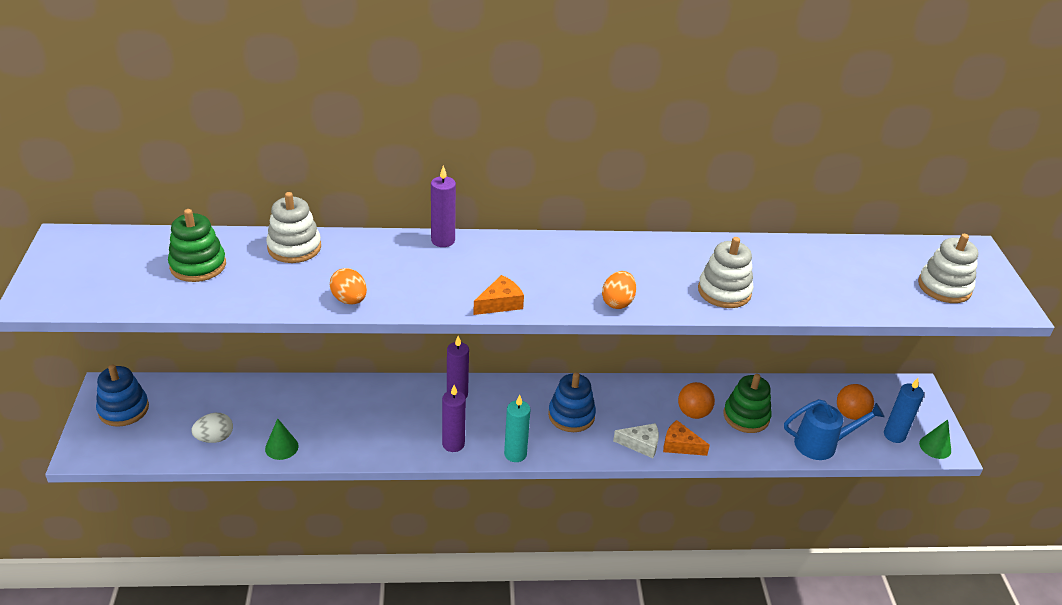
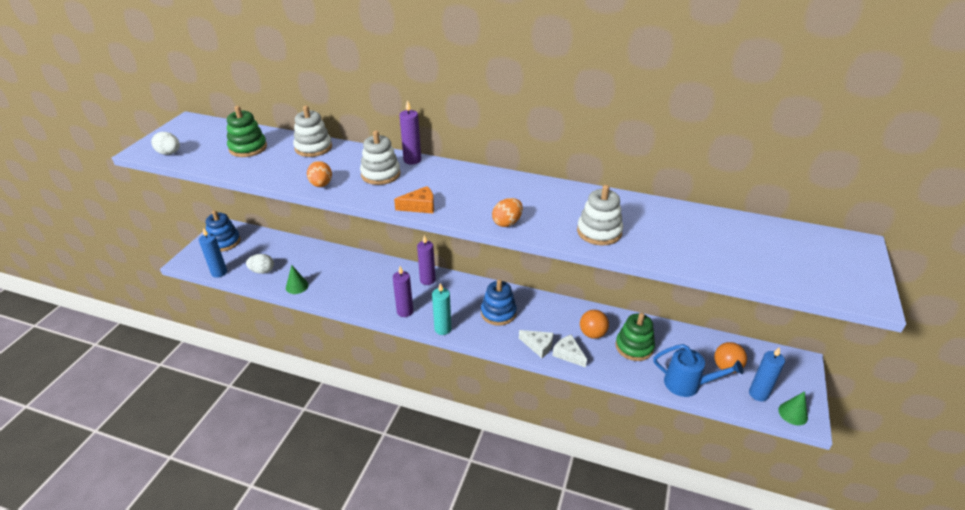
camera: 25 degrees right, 0 degrees up
orange cheese [663,420,710,456] -> white cheese [553,334,587,368]
white stacking toy [918,234,978,303] -> white stacking toy moved to [360,130,401,185]
none -> white egg [151,132,180,155]
none -> blue candle [199,228,227,278]

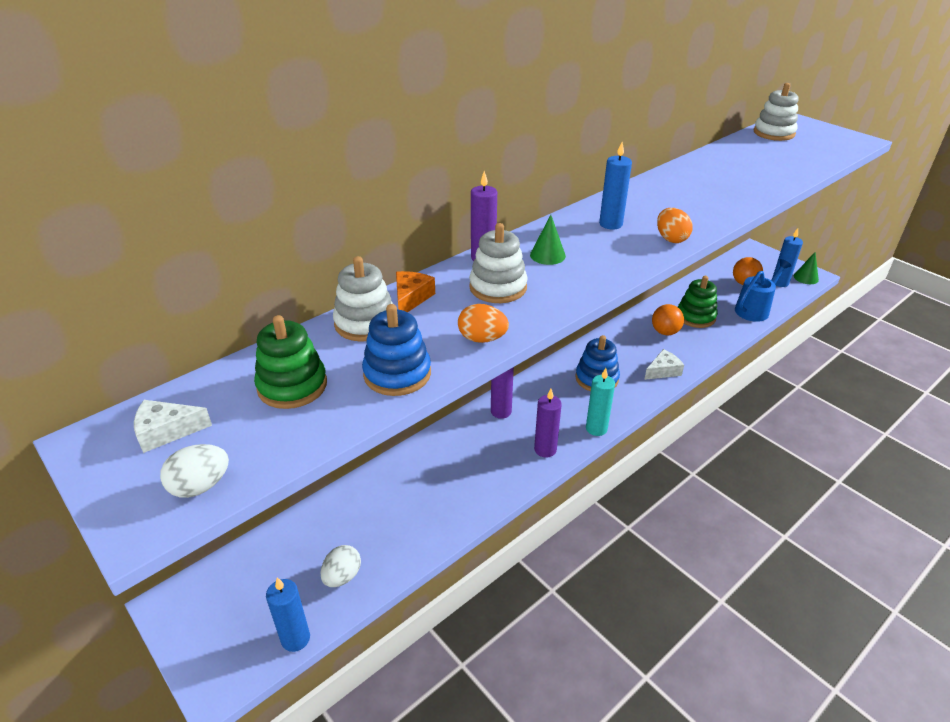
camera: 60 degrees left, 0 degrees up
blue stacking toy [206,210,241,252] -> blue stacking toy moved to [362,304,431,396]
green cone [286,265,309,294] -> green cone moved to [530,215,566,265]
orange cheese [394,186,434,213] -> orange cheese moved to [396,271,435,312]
white cheese [553,334,587,368] -> white cheese moved to [134,400,212,453]
white stacking toy [577,185,623,246] -> white stacking toy moved to [754,83,799,141]
none -> blue candle [599,142,632,230]

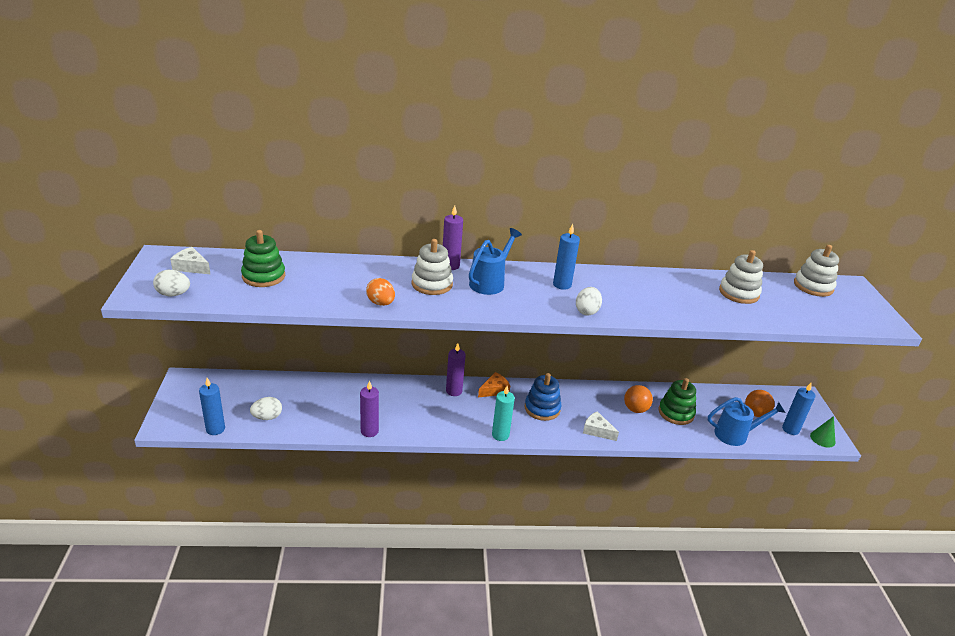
camera: 35 degrees right, 5 degrees down
white stacking toy [333,256,393,342] -> white stacking toy moved to [719,250,763,304]
blue stacking toy [362,304,431,396] -> none
orange cheese [396,271,435,312] -> orange cheese moved to [478,372,510,397]
green cone [530,215,566,265] -> blue watering can [469,228,522,295]
purple candle [534,389,562,457] -> purple candle moved to [360,380,379,437]
white cheese [644,349,684,380] -> white cheese turned 150 degrees counterclockwise [583,411,619,441]
orange egg [657,208,693,243] -> white egg [576,287,602,316]

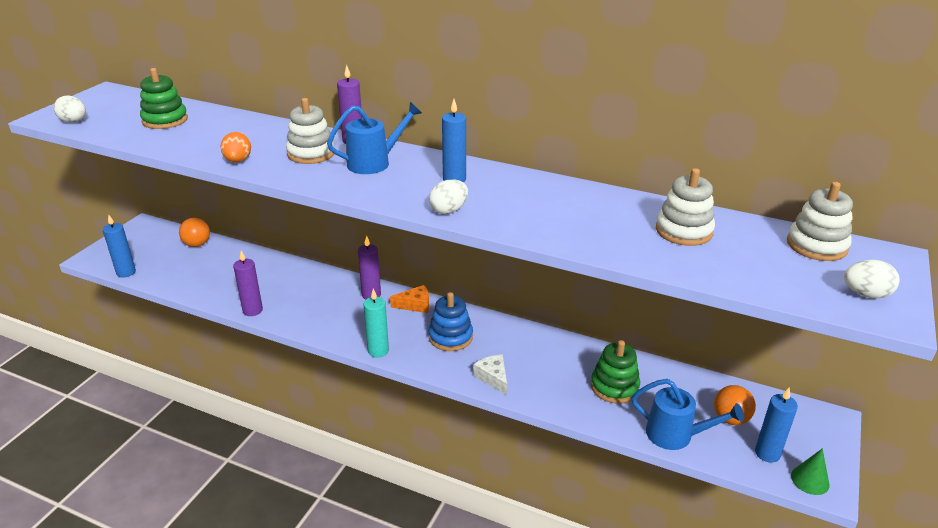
camera: 30 degrees right, 0 degrees up
white cheese [170,247,210,274] -> none
white egg [250,397,282,420] -> white egg moved to [844,260,899,299]
orange ball [624,385,653,413] -> orange ball moved to [179,218,210,247]

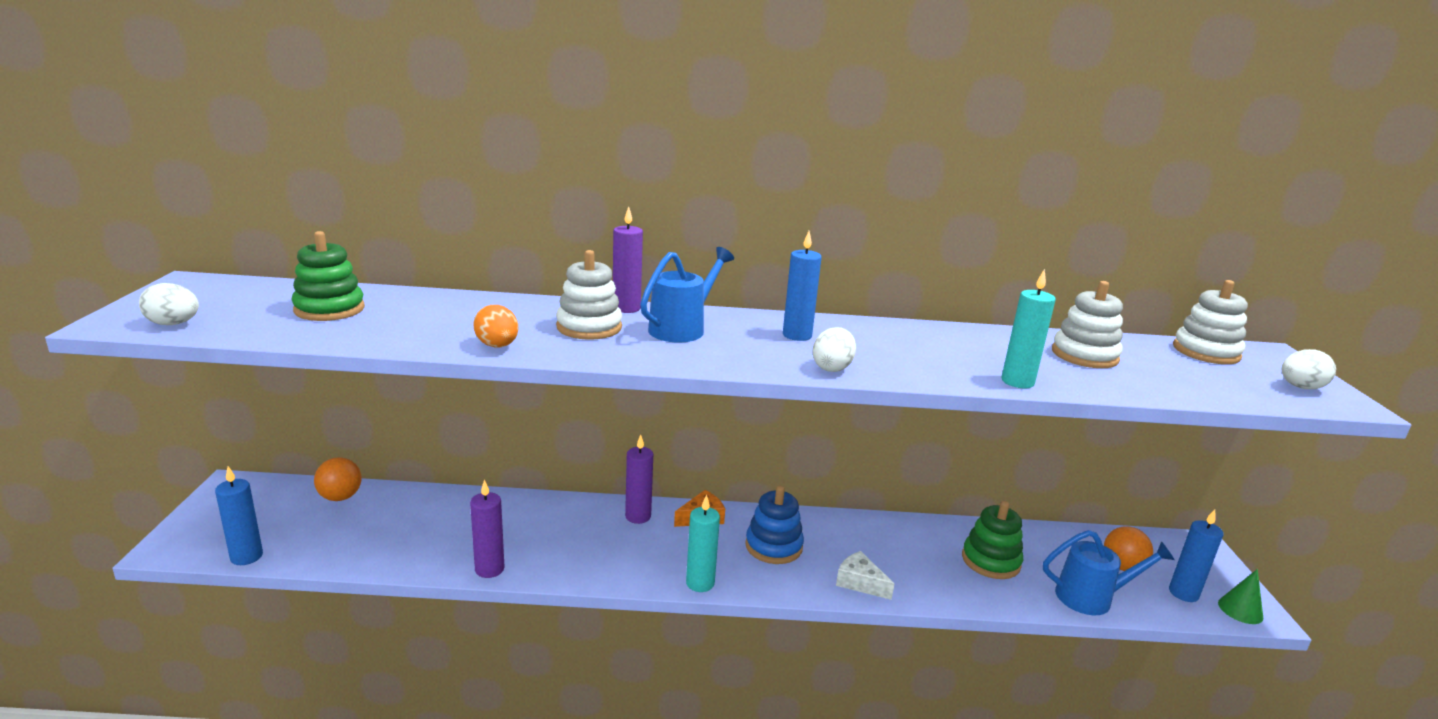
camera: 25 degrees left, 10 degrees down
none -> turquoise candle [1002,269,1056,388]

